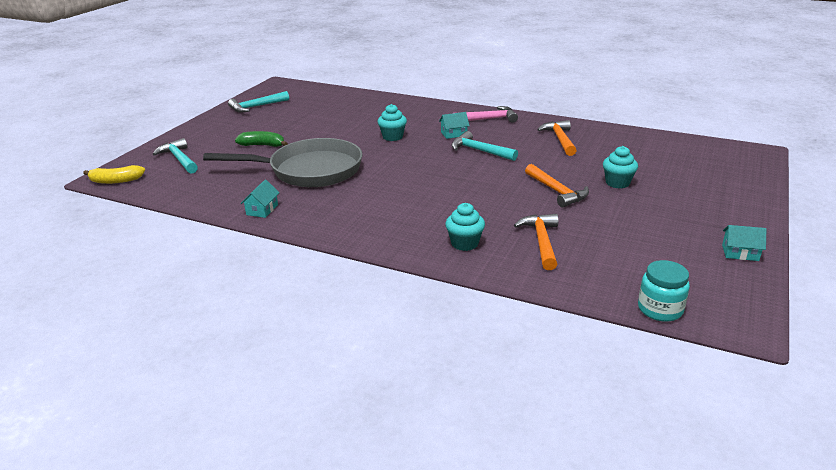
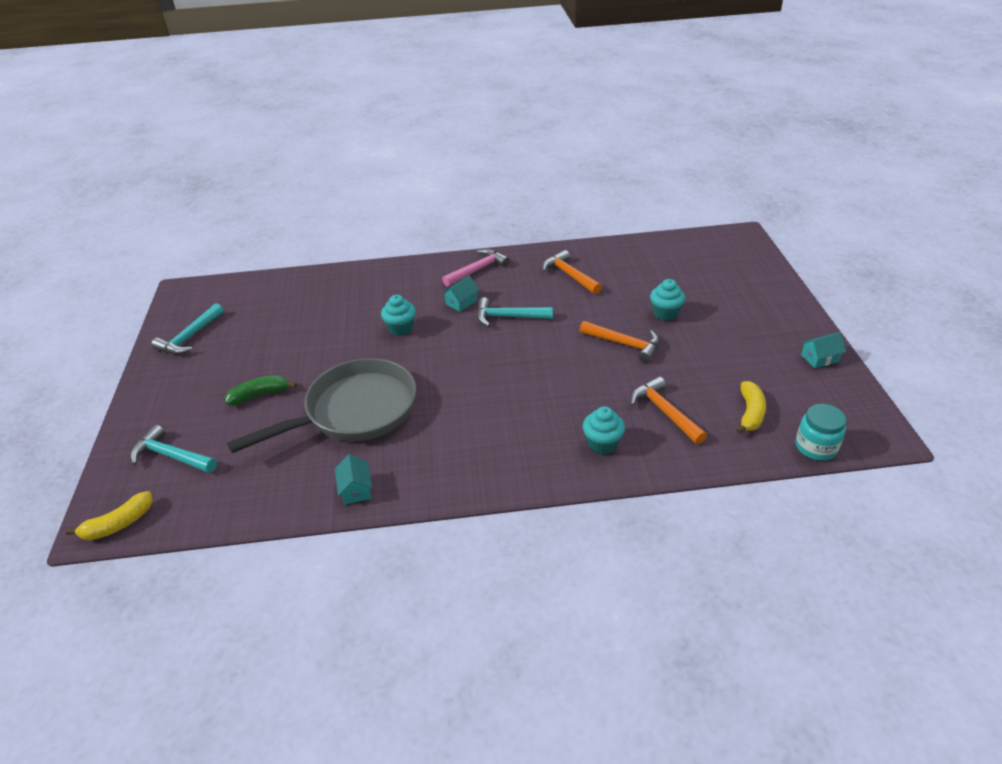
camera: 30 degrees left, 10 degrees up
none -> yellow banana [736,381,766,434]

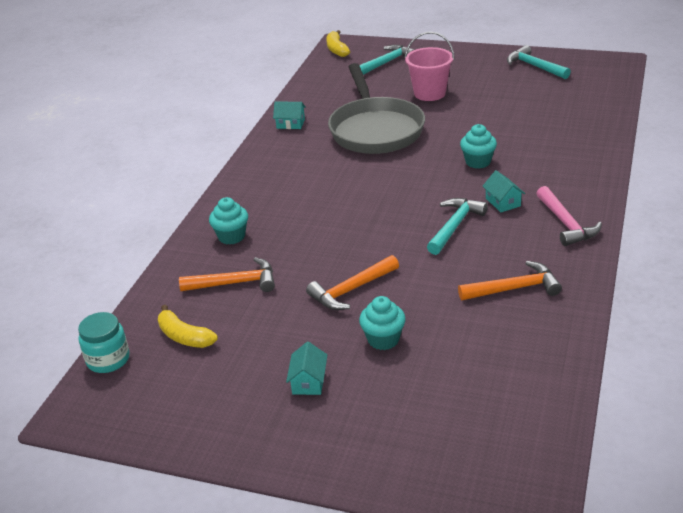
camera: 115 degrees right, 5 degrees down
green banana [225,375,297,405] -> pink bucket [404,31,455,101]
turquoise house [801,332,846,368] -> turquoise house moved to [286,342,327,395]

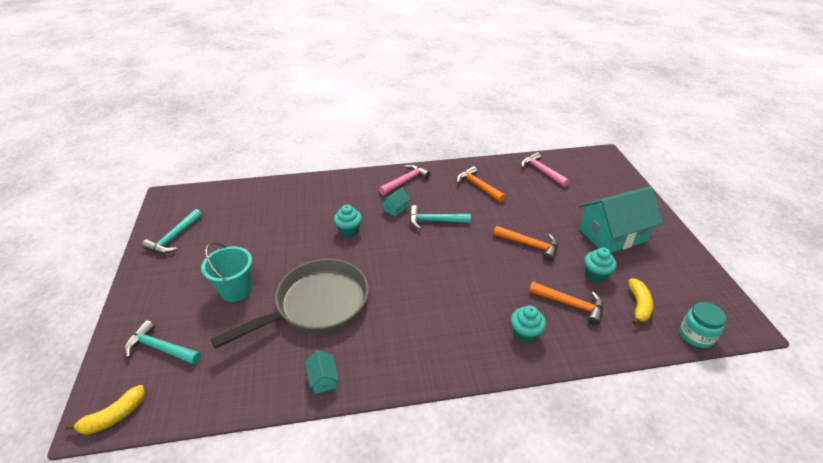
camera: 120 degrees left, 5 degrees up
orange hammer [179,257,275,292] -> orange hammer turned 150 degrees clockwise [529,282,603,325]
turquoise house [286,342,327,395] -> turquoise house [579,186,663,253], size x2.46
turquoise cupcake [359,296,406,350] -> turquoise cupcake moved to [584,248,617,283]
pink bucket [404,31,455,101] -> turquoise bucket [201,242,252,302]
none -> pink hammer [521,152,570,187]

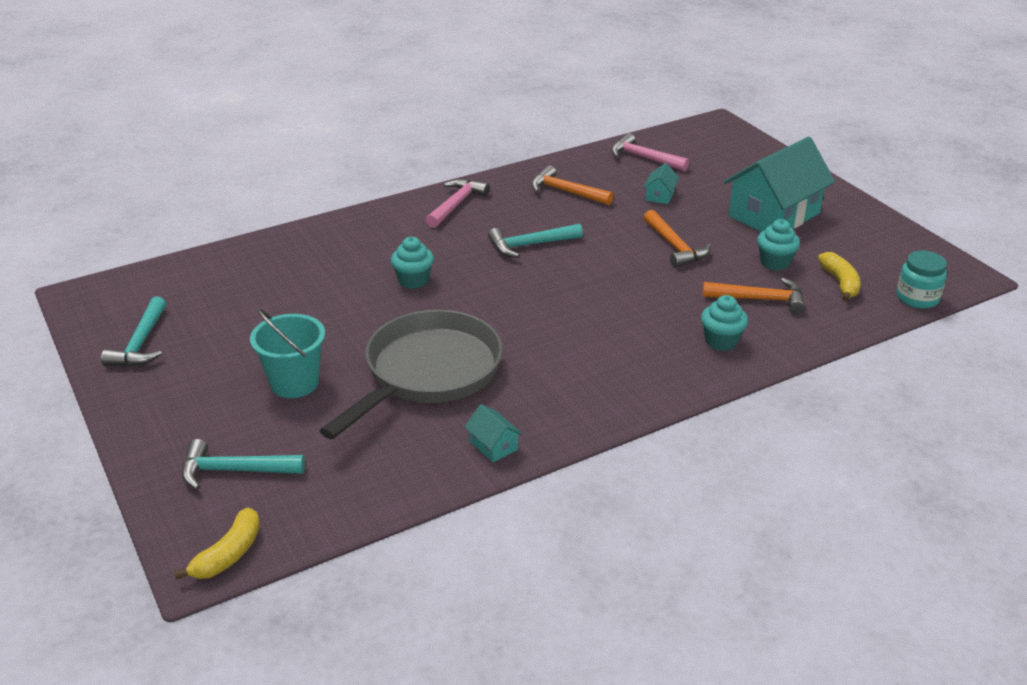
camera: 20 degrees left, 5 degrees down
turquoise house [381,187,410,216] -> turquoise house moved to [643,163,679,204]
orange hammer [493,226,558,261] -> orange hammer turned 60 degrees clockwise [643,210,711,268]

